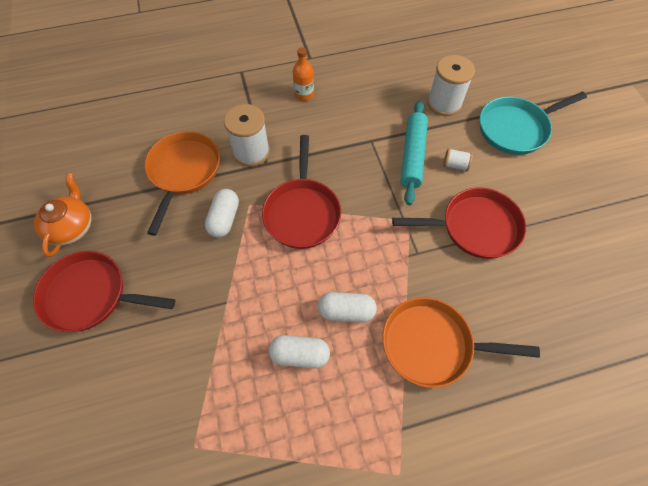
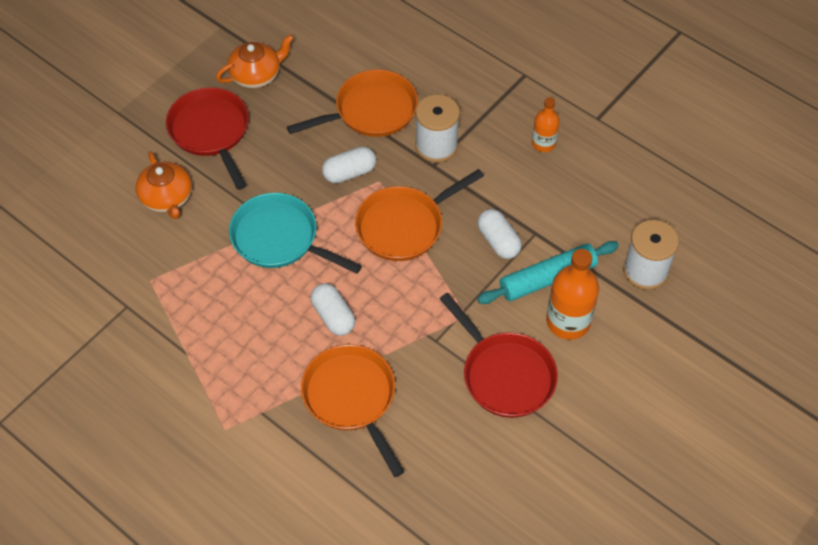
camera: 55 degrees right, 5 degrees down
red pan [262,135,341,249] -> orange pan [355,169,484,261]
white capsule [269,335,330,368] -> white capsule moved to [478,209,522,259]
white spool [443,148,473,172] -> orange bottle [546,249,599,340]
turquoise pan [480,91,587,155] -> turquoise pan moved to [229,193,362,274]
none -> orange teapot [136,151,192,219]

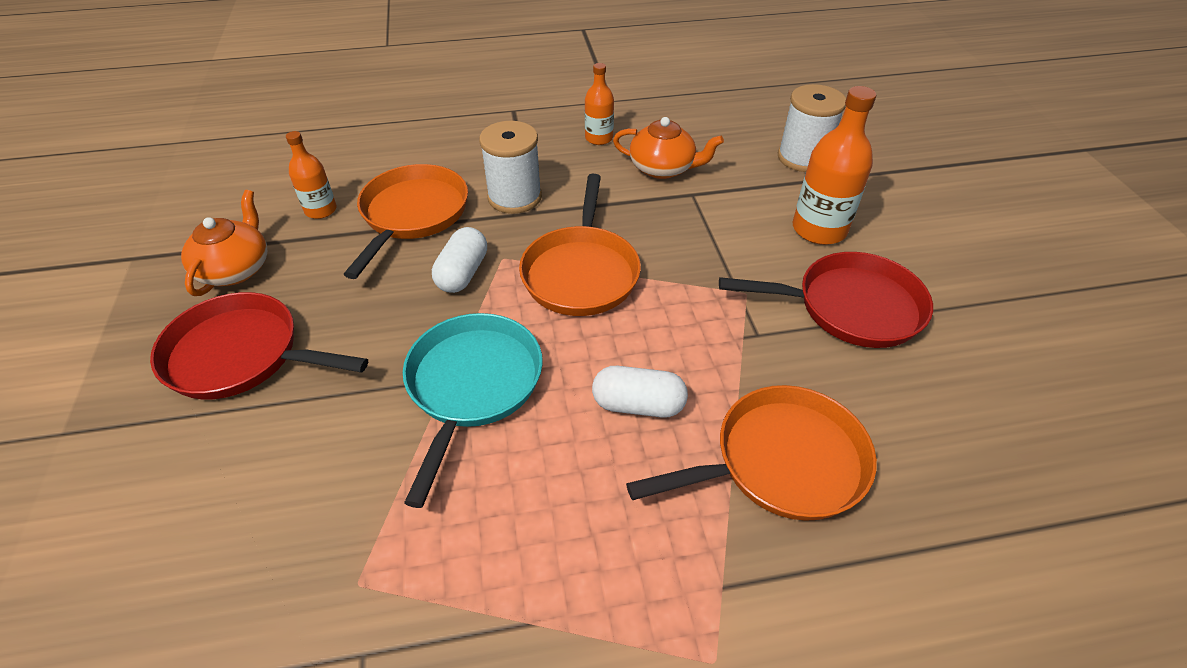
camera: 50 degrees left, 10 degrees down
orange teapot [136,151,192,219] -> orange teapot moved to [613,117,724,179]
turquoise pan [229,193,362,274] -> turquoise pan turned 120 degrees clockwise [403,313,543,508]
orange pan [301,344,405,477] -> orange pan turned 150 degrees clockwise [626,385,877,521]
turquoise rolling pin [477,241,619,304] -> none
white capsule [478,209,522,259] -> none
none -> orange bottle [286,131,337,219]

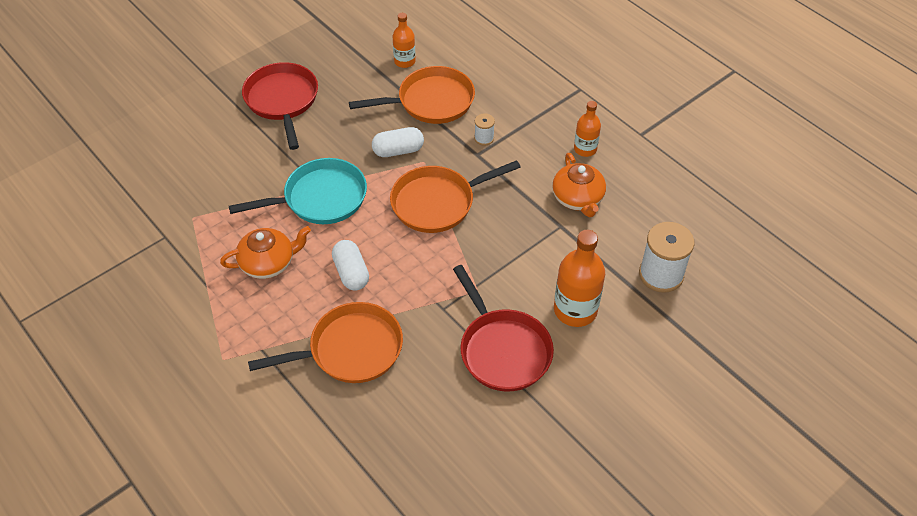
camera: 60 degrees right, 5 degrees up
orange teapot [181,190,267,296] -> orange teapot moved to [220,226,311,279]
white spool [479,121,542,214] -> white spool [474,113,495,146], size x0.49
orange pan [626,385,877,521] -> orange pan turned 60 degrees counterclockwise [248,302,403,383]

